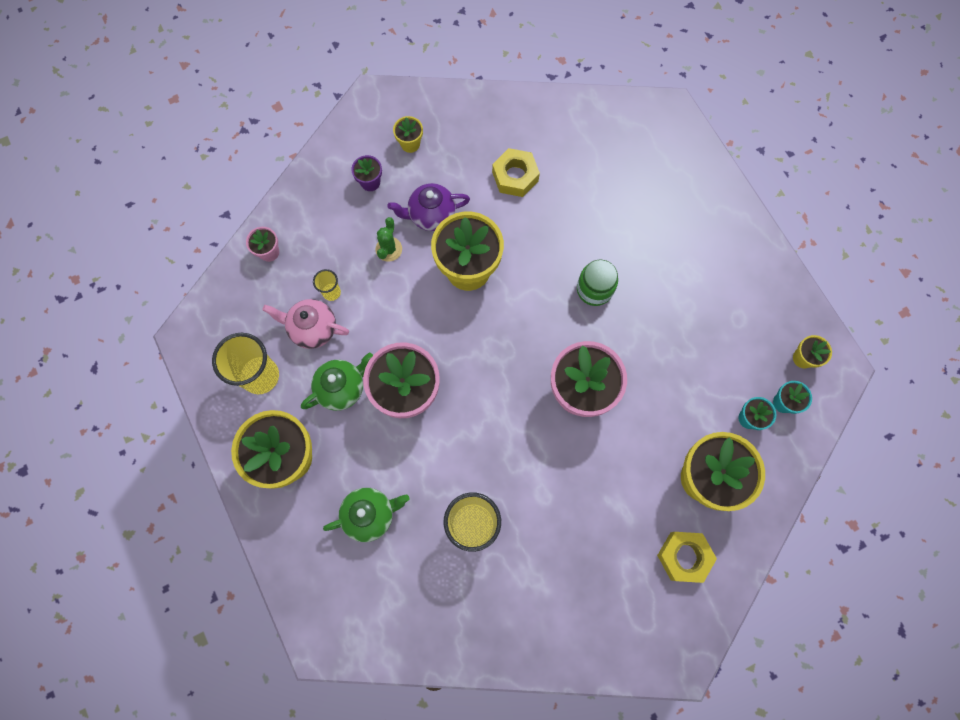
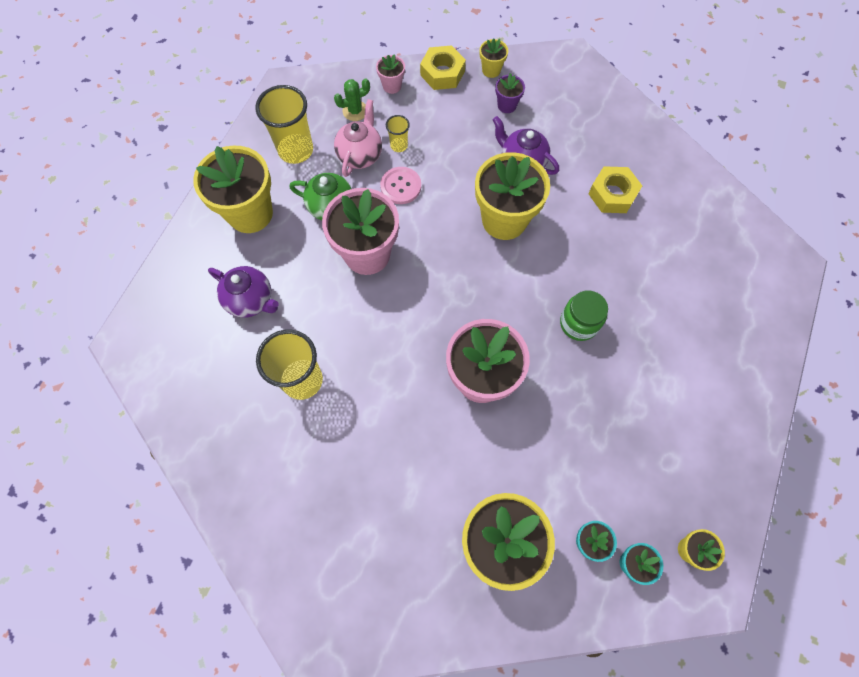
camera: 50 degrees right, 5 degrees down
pink teapot [262,299,349,349] -> pink teapot turned 45 degrees clockwise [334,99,382,177]
green teapot [323,488,409,542] -> purple teapot [208,266,279,318]
green cactus [375,217,402,262] -> green cactus moved to [334,79,370,121]
yellow flower pot [393,116,423,153] -> yellow flower pot moved to [480,38,508,78]
yellow nut [657,532,717,583] -> yellow nut moved to [420,45,466,90]
none -> pink button [380,167,421,204]

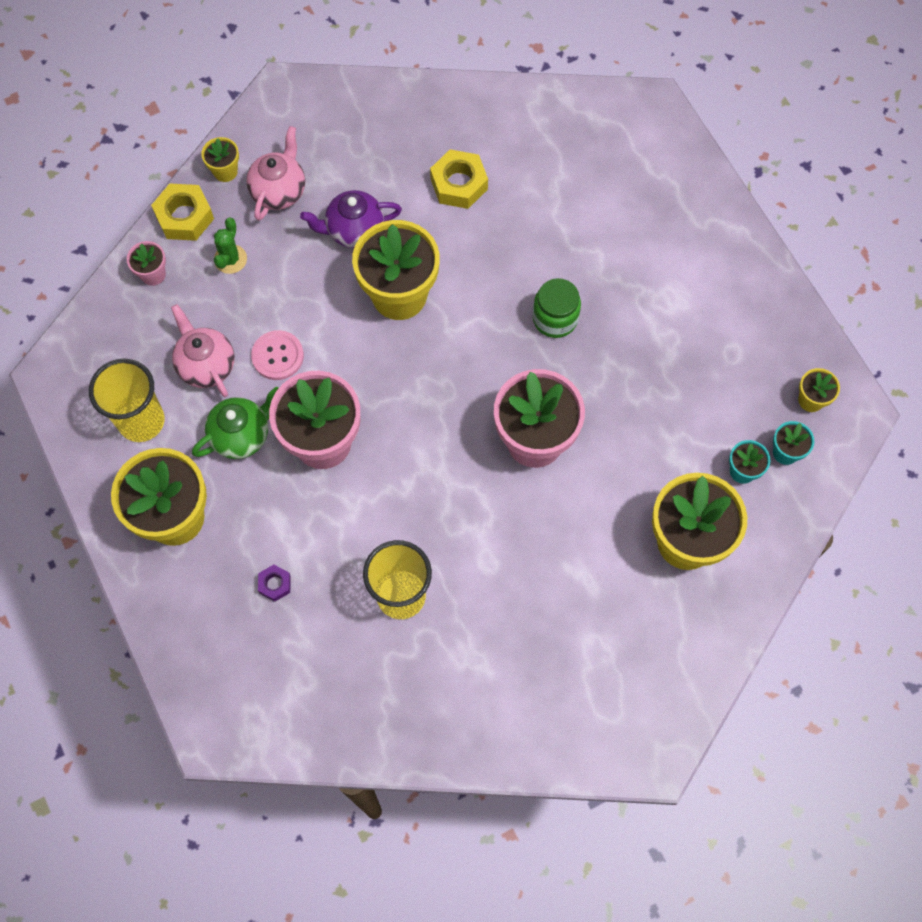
camera: 50 degrees left, 0 degrees up
purple teapot [208,266,279,318] -> purple nut [258,565,291,602]
green cactus [334,79,370,121] -> green cactus moved to [214,218,247,274]
yellow cup [386,115,410,152] -> none
purple flower pot [495,73,525,113] -> pink teapot [246,126,305,220]

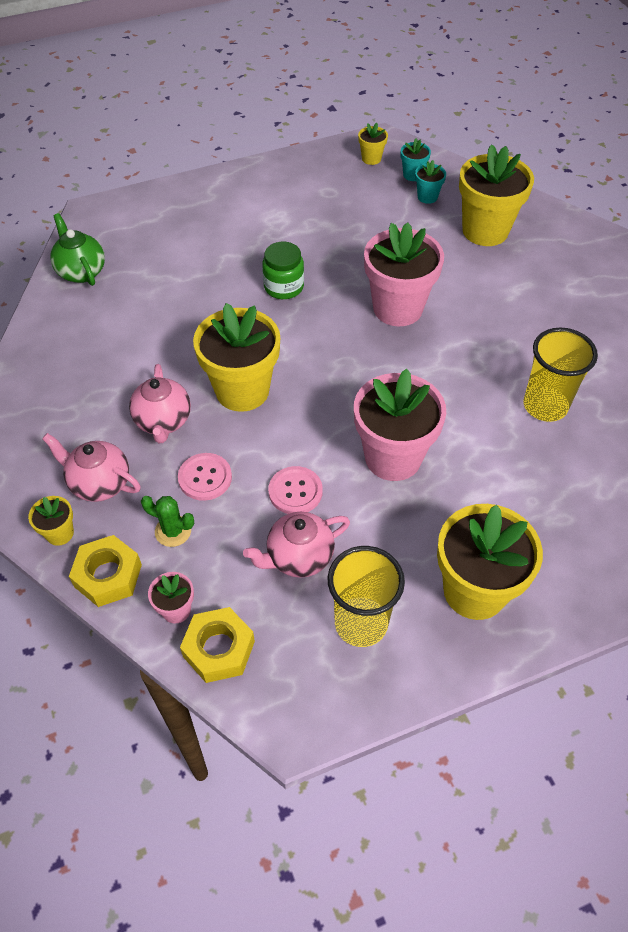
camera: 85 degrees left, 15 degrees down
green teapot [192,387,279,459] -> green teapot moved to [50,213,105,286]
purple nut [258,565,291,602] -> none
purple teapot [300,190,402,248] -> pink teapot [129,364,191,443]
yellow nut [430,149,488,209] -> yellow nut moved to [180,607,255,683]
none -> pink button [178,453,232,501]

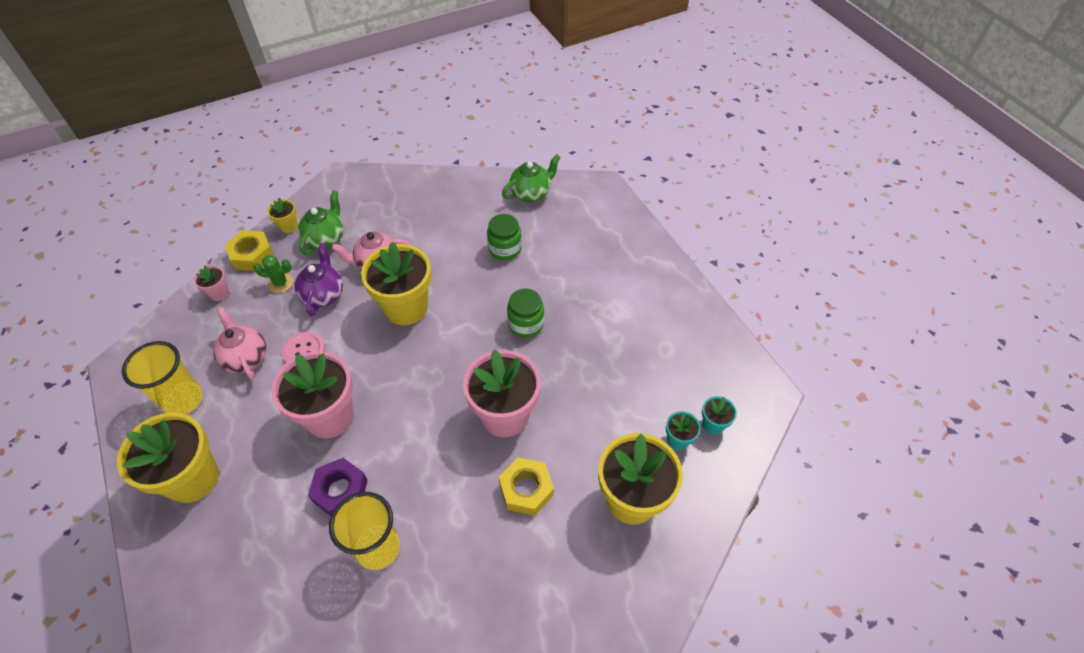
camera: 85 degrees right, 0 degrees up
pink teapot [42,433,141,502] -> green teapot [298,190,344,255]
green cactus [141,496,194,547] -> green cactus turned 75 degrees clockwise [253,255,293,293]
pink button [178,453,232,501] -> purple teapot [295,243,343,316]
yellow nut [180,607,255,683] -> yellow nut moved to [499,457,554,516]
yellow flower pot [358,123,388,165] -> none
none -> purple nut [308,458,368,516]
none -> green jar [487,214,522,260]

